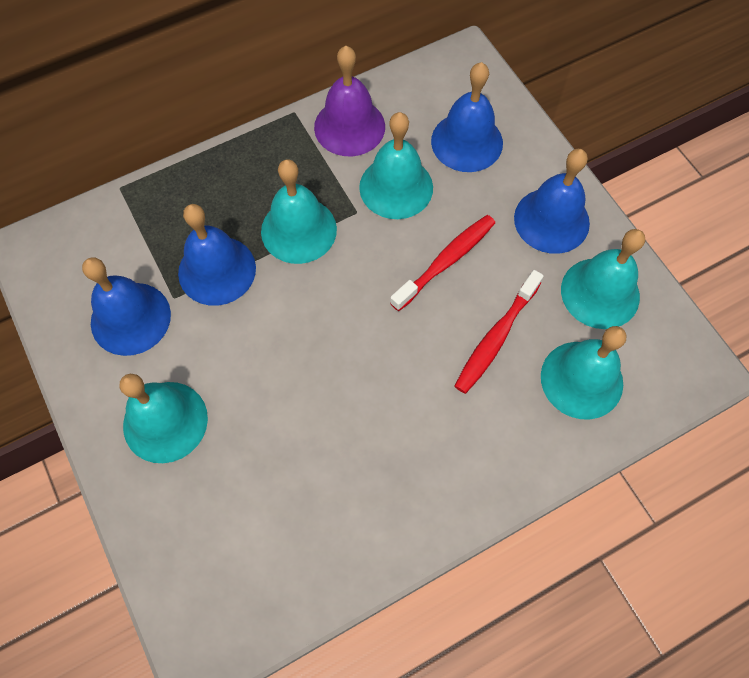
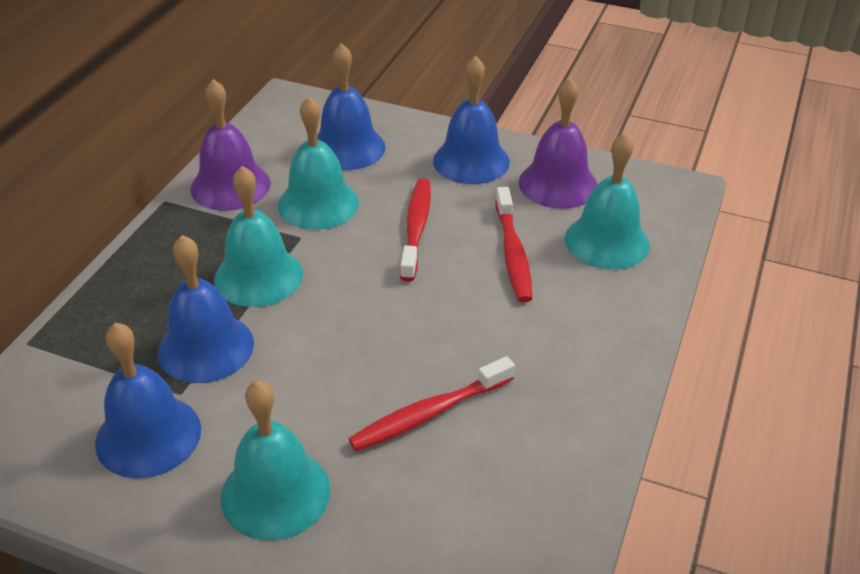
camera: 40 degrees left, 25 degrees down
turquoise bell [561,229,645,329] -> purple bell [519,78,598,209]
none -> red toothbrush [348,356,515,451]

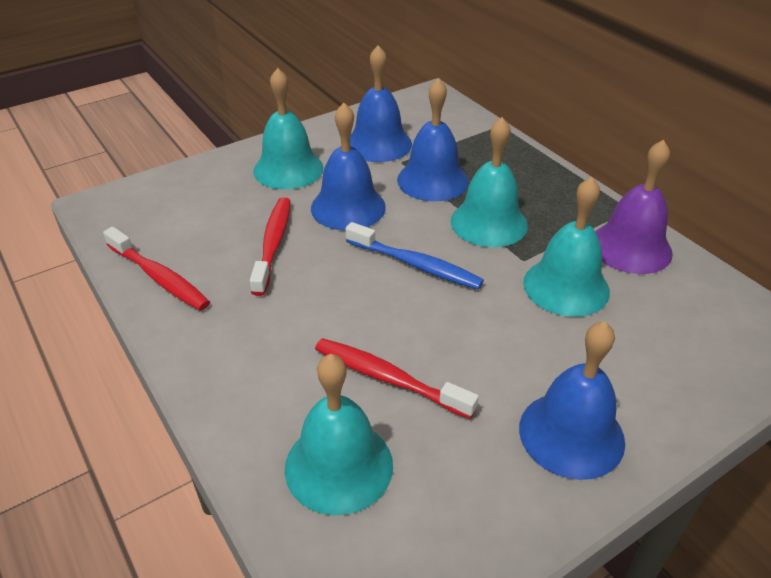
camera: 125 degrees right, 0 degrees up
blue bell [317,43,386,170] -> blue bell moved to [311,103,386,231]
red toothbrush [400,179,431,281] -> red toothbrush moved to [103,227,210,311]
purple bell [519,78,598,209] -> none
none -> blue toothbrush [346,222,484,289]

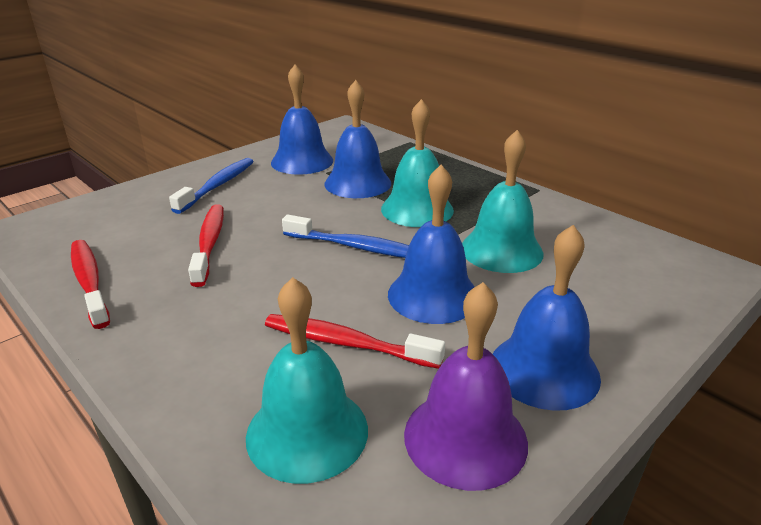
camera: 10 degrees left, 10 degrees down
red toothbrush [103,227,210,311] -> red toothbrush turned 150 degrees counterclockwise [71,240,110,329]
turquoise bell [253,68,323,190] -> blue toothbrush [169,158,254,214]
blue bell [311,103,386,231] -> blue bell moved to [388,165,475,324]
purple bell [595,140,673,274] -> purple bell moved to [404,282,528,491]

